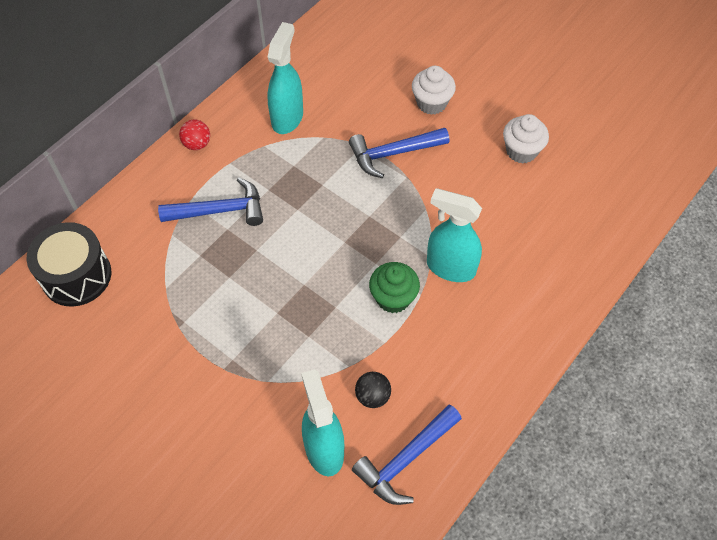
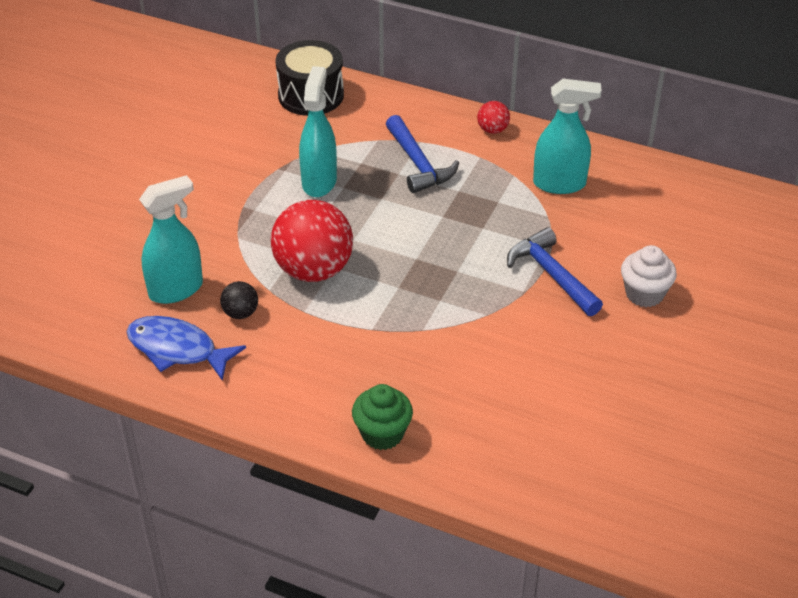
camera: 75 degrees right, 15 degrees down
blue hammer [352,404,462,505] -> blue fish [126,316,246,381]
green cupcake [369,262,420,313] -> green cupcake moved to [352,384,413,450]
turquoise spray bottle [427,188,482,282] -> turquoise spray bottle moved to [299,66,337,197]
white cupcake [503,114,549,163] -> none
none -> red ball [271,200,353,282]

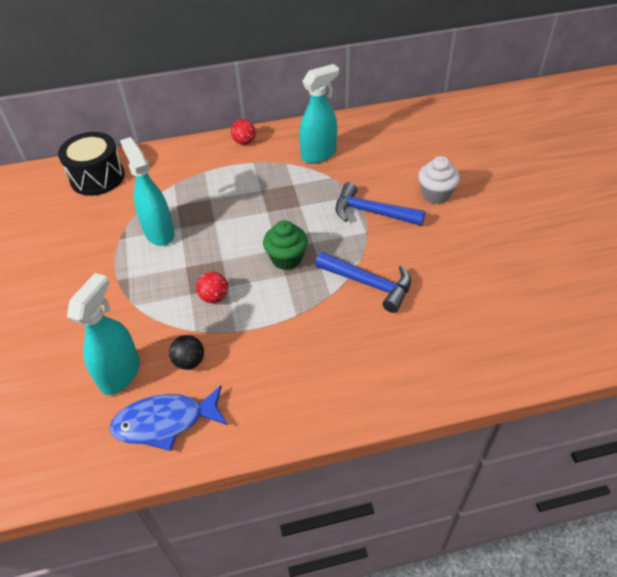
camera: 35 degrees left, 5 degrees up
red ball [271,200,353,282] -> red ball [196,272,228,303], size x0.45
green cupcake [352,384,413,450] -> green cupcake moved to [263,220,308,270]
blue hammer [386,115,459,193] -> blue hammer moved to [315,252,411,313]

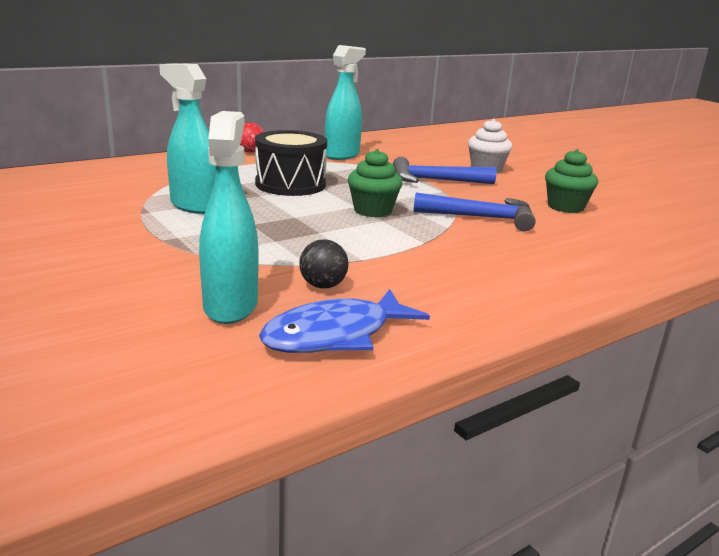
camera: 25 degrees left, 25 degrees down
black drum [58,132,125,196] -> black drum moved to [255,130,327,196]
red ball [196,272,228,303] -> none
none -> green cupcake [545,149,598,213]

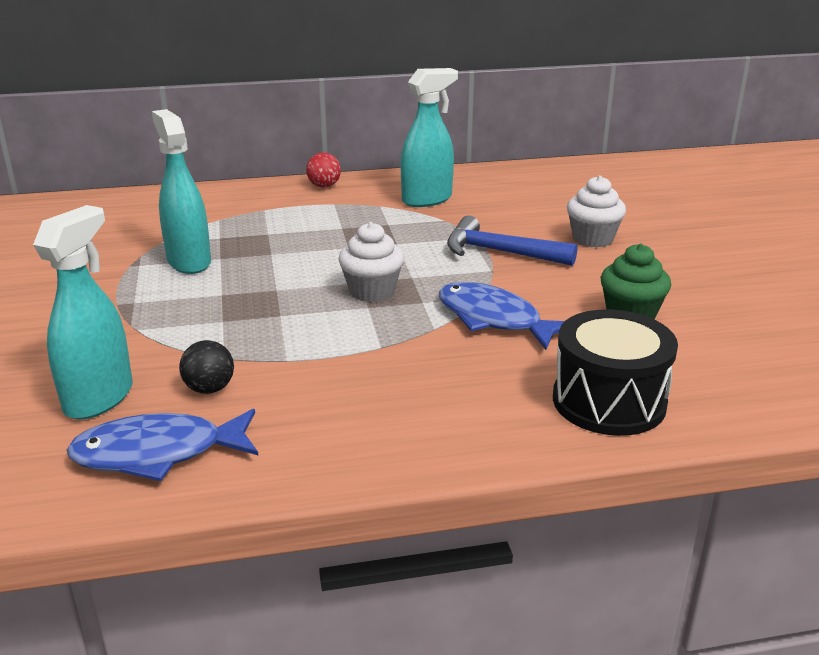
camera: 25 degrees right, 5 degrees up
black drum [255,130,327,196] -> black drum moved to [553,309,678,436]
green cupcake [348,149,403,217] -> white cupcake [338,222,404,302]
blue hammer [414,192,536,231] -> blue fish [439,282,565,350]

